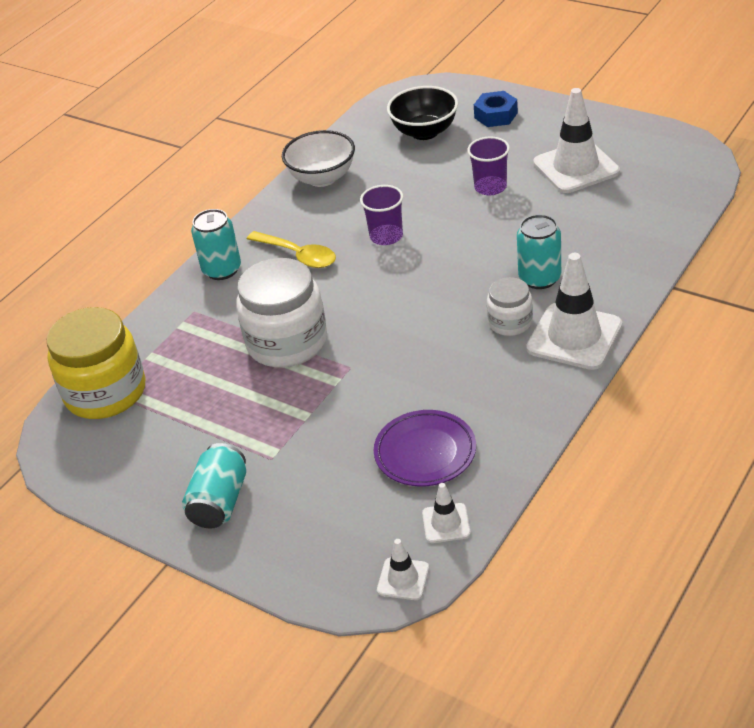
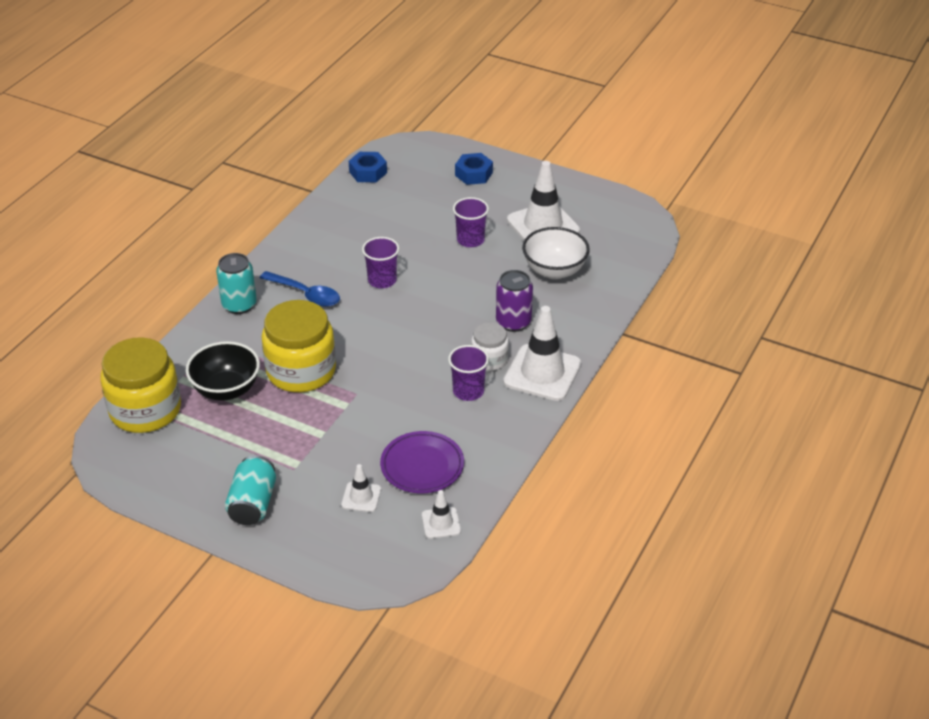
camera: 10 degrees left, 0 degrees up
white jar [236,258,327,367] -> yellow jar [262,300,336,392]
yellow spoon [247,231,336,268] -> blue spoon [260,271,340,307]
white bowl [282,130,355,187] -> white bowl moved to [522,227,590,279]
white traffic cone [377,539,429,600] -> white traffic cone moved to [341,464,381,512]
black bowl [387,86,458,140] -> black bowl moved to [186,341,260,401]
turquoise can [517,214,561,289] -> purple can [496,270,533,332]
none -> blue nut [349,152,387,182]
none -> purple cup [448,345,489,401]

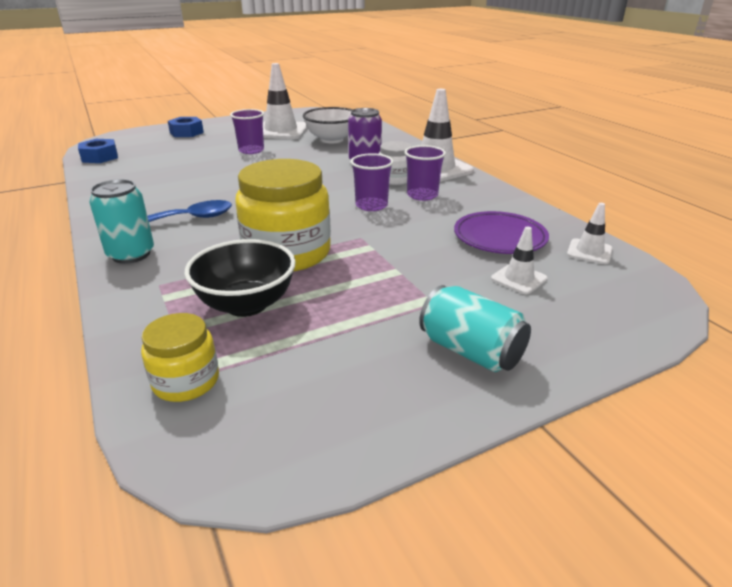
camera: 55 degrees left, 10 degrees down
yellow jar [101,337,181,433] -> yellow jar [141,313,219,402], size x0.53
purple cup [362,237,399,288] -> purple cup moved to [350,153,393,211]

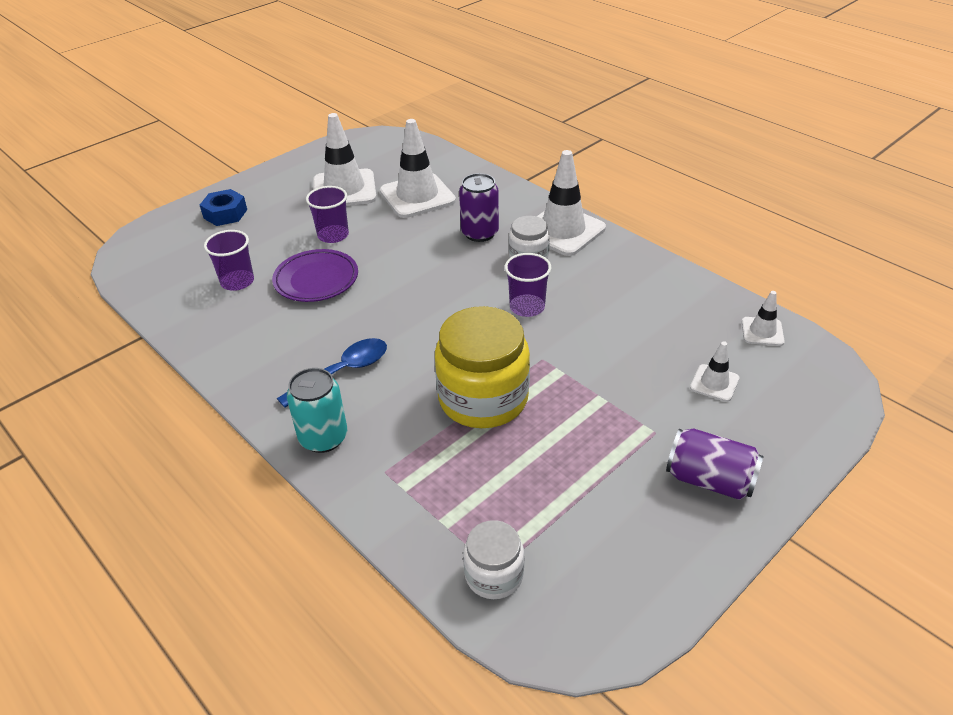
camera: 15 degrees left, 10 degrees up
blue nut [78,139,118,163] -> none
yellow jar [141,313,219,402] -> white jar [463,520,524,599]
black bowl [184,239,296,317] -> none
white bowl [303,107,353,143] -> white traffic cone [380,119,456,218]
purple cup [404,145,446,201] -> purple cup moved to [204,230,254,291]
turquoise can [419,285,531,372] -> purple can [666,429,764,500]
purple plate [454,211,549,254] -> purple plate moved to [272,249,358,302]

